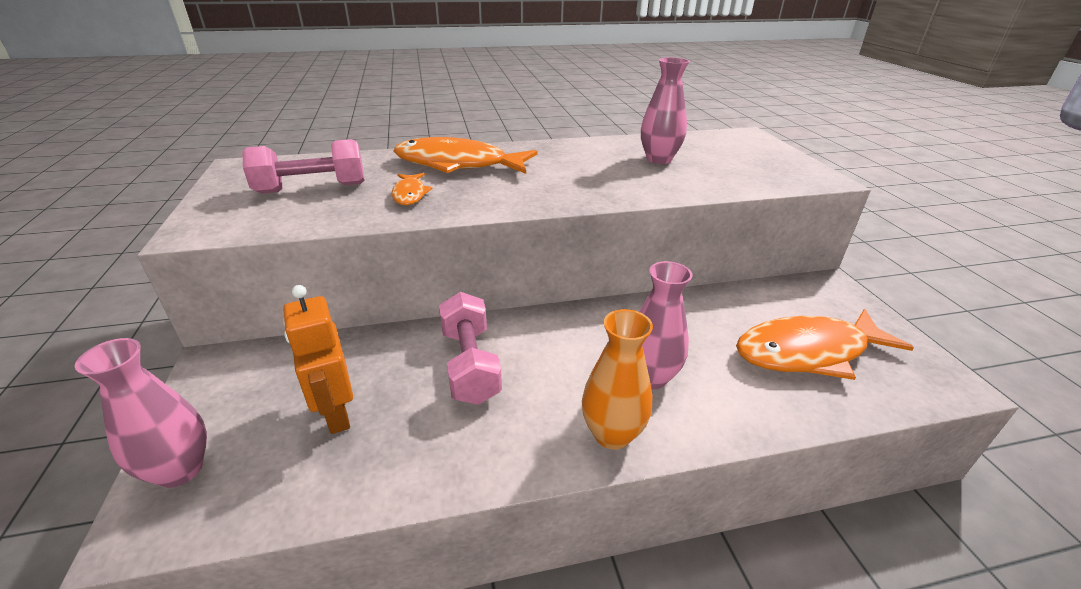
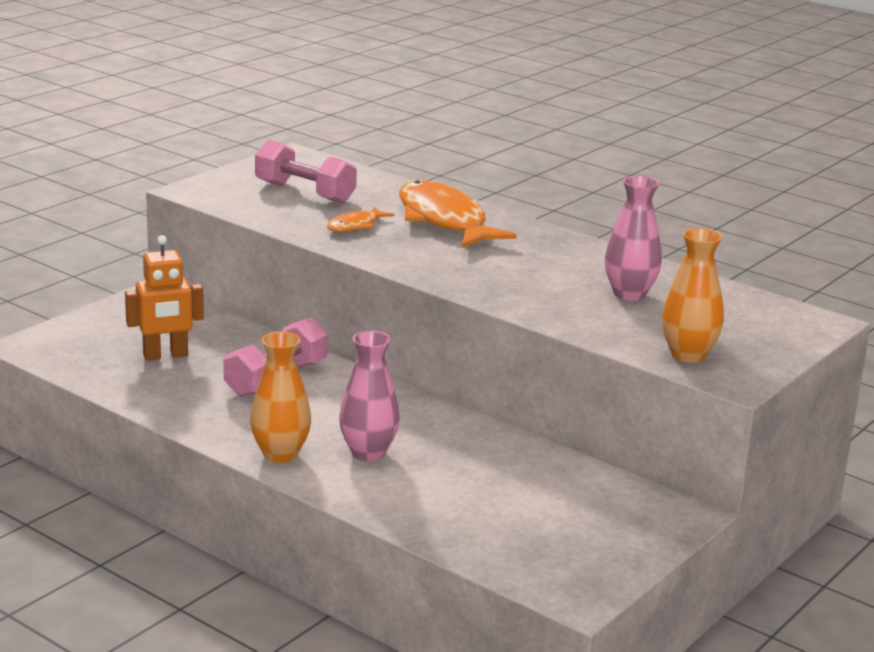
camera: 50 degrees right, 10 degrees down
pink vase [75,338,207,488] -> none
orange robot [283,285,353,434] -> orange robot turned 135 degrees counterclockwise [125,235,204,361]
orange fish [736,309,914,380] -> none
none -> orange vase [662,228,724,363]

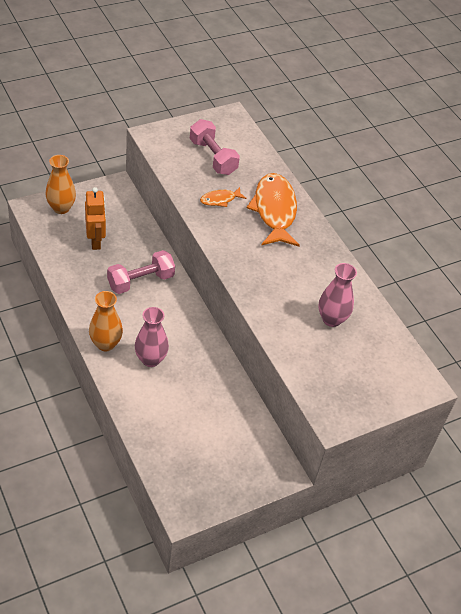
camera: 20 degrees right, 25 degrees up
orange robot [125,235,204,361] -> orange robot turned 105 degrees counterclockwise [85,187,106,250]
orange vase [662,228,724,363] -> orange vase moved to [46,155,76,214]

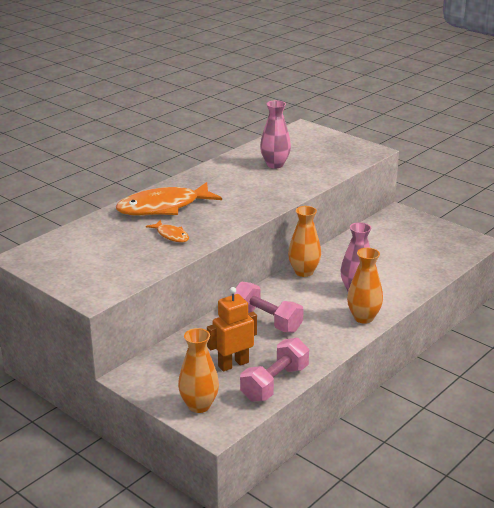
camera: 105 degrees left, 20 degrees down
pink dumbbell [190,119,240,175] -> pink dumbbell moved to [240,338,309,402]
none -> orange vase [288,206,321,277]

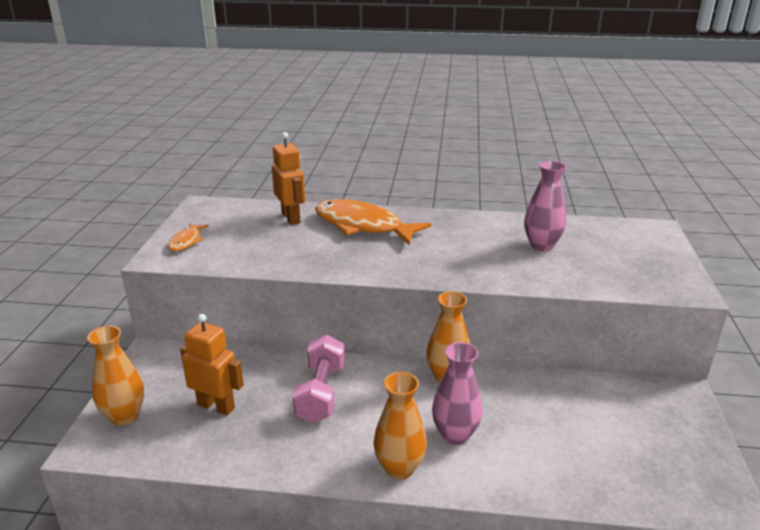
camera: 55 degrees right, 0 degrees up
orange fish [146,220,189,242] -> orange fish moved to [168,223,209,252]
pink dumbbell [240,338,309,402] -> none
none -> orange robot [272,132,305,225]

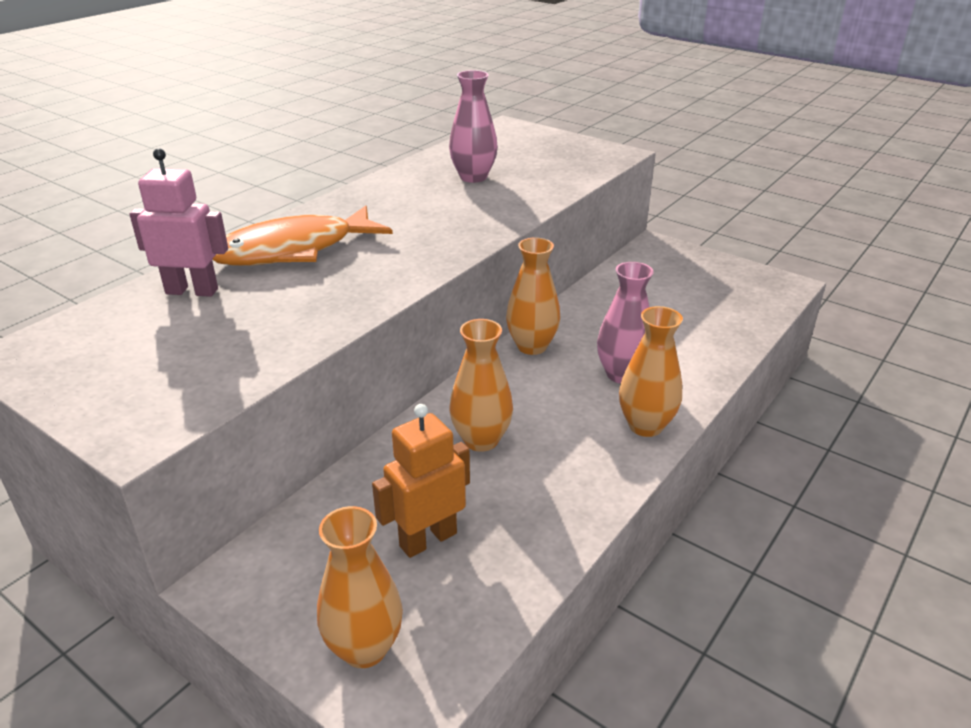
camera: 60 degrees left, 5 degrees up
orange fish [168,223,209,252] -> none
orange robot [272,132,305,225] -> pink robot [129,148,228,297]
pink dumbbell [293,335,345,423] -> orange vase [450,319,513,452]

